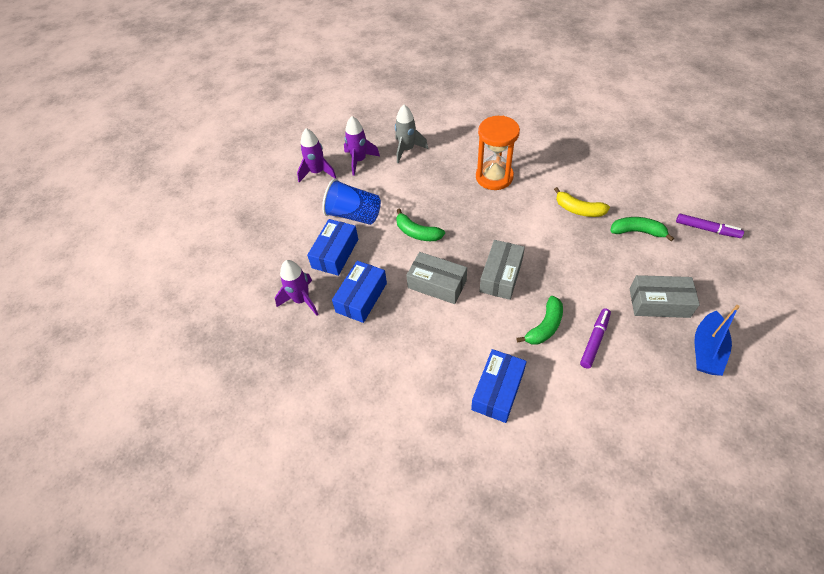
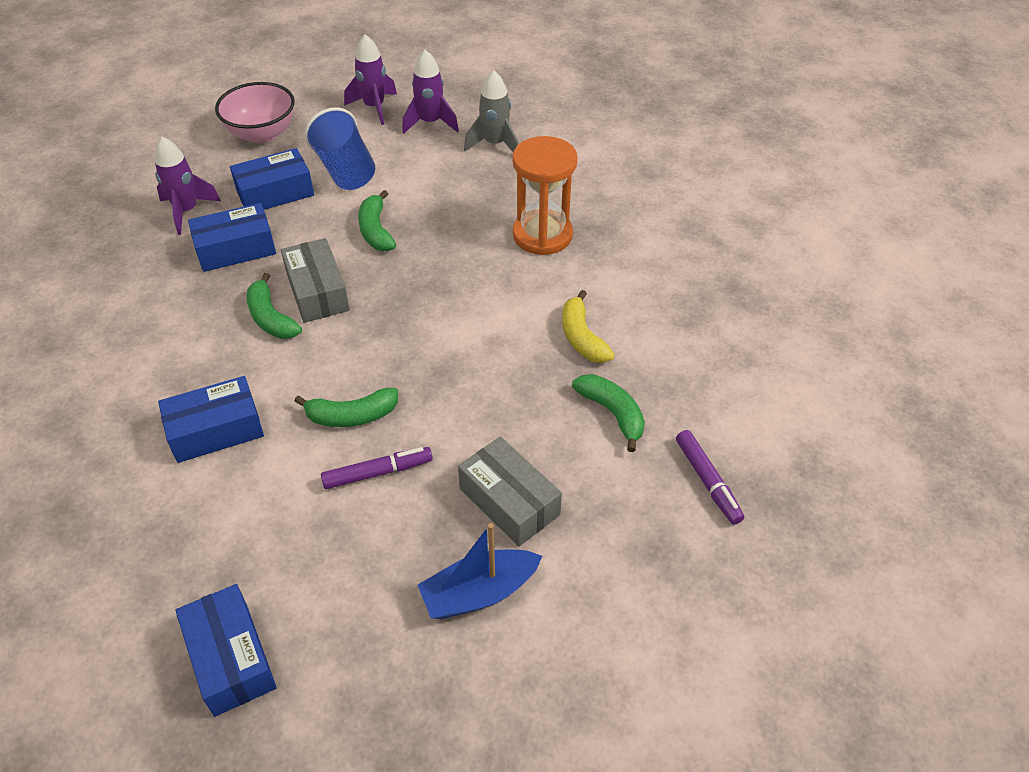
camera: 40 degrees right, 5 degrees down
grey box [479,240,525,300] -> none
none -> blue box [175,584,277,717]
none -> pink bowl [215,82,295,143]
none -> green banana [246,273,302,339]

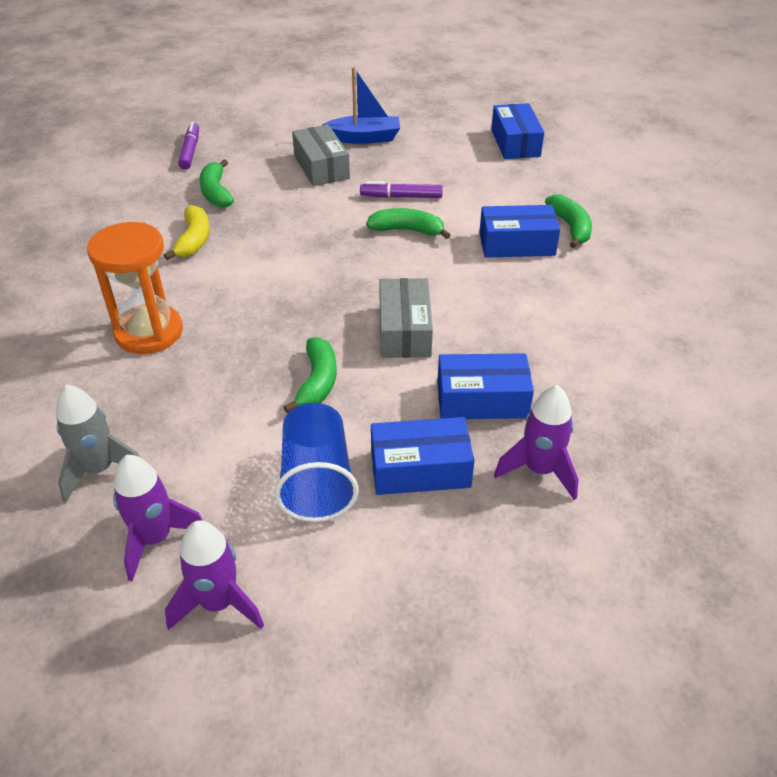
camera: 160 degrees left, 5 degrees down
pink bowl [215,82,295,143] -> none
green banana [246,273,302,339] -> green banana moved to [545,194,592,248]

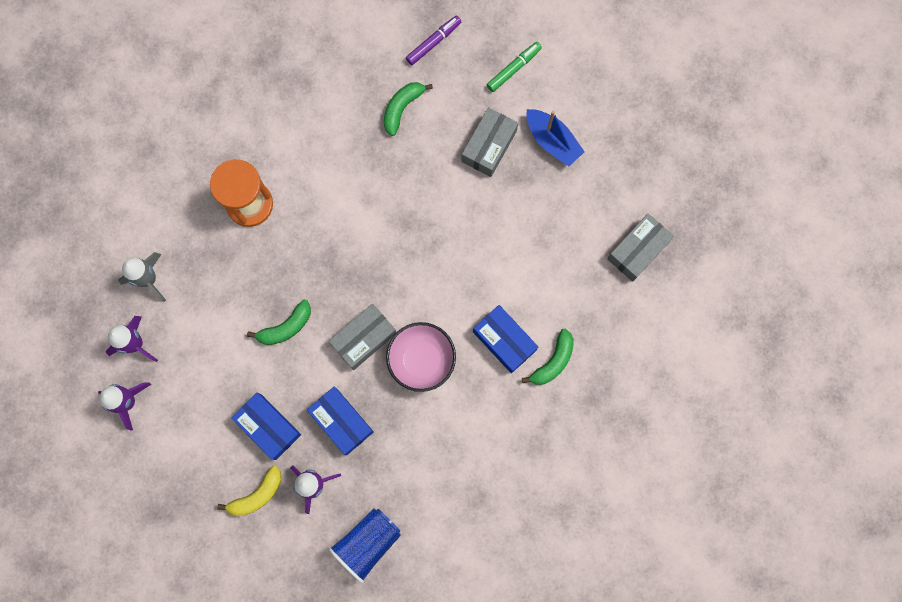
camera: 50 degrees right, 35 degrees up
yellow banana [164,205,210,260] -> yellow banana moved to [217,466,281,516]
blue cup [275,403,359,522] -> blue cup moved to [328,509,401,583]
purple marker [360,181,443,198] -> none
green banana [366,208,450,239] -> none
blue box [491,103,544,159] -> grey box [607,213,674,282]
none -> pink bowl [386,322,456,392]
none -> green marker [487,42,542,92]

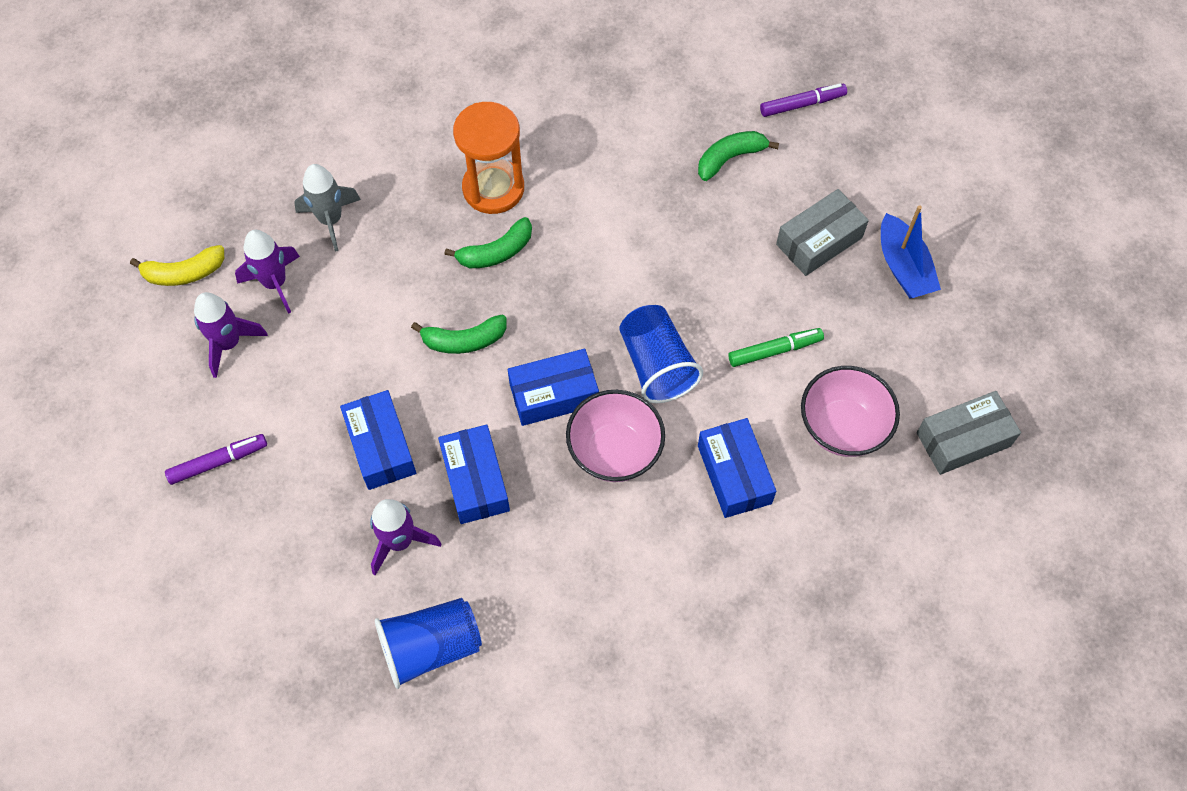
camera: 25 degrees right, 15 degrees down
yellow banana [217,466,281,516] -> yellow banana moved to [130,245,224,286]
grey box [329,304,396,370] -> blue box [508,349,599,426]
green marker [487,42,542,92] -> green marker moved to [728,328,824,367]
green banana [522,328,574,385] -> green banana moved to [444,217,532,268]
none -> purple marker [165,434,267,485]
none -> blue cup [619,305,703,403]
none -> pink bowl [801,366,900,457]

